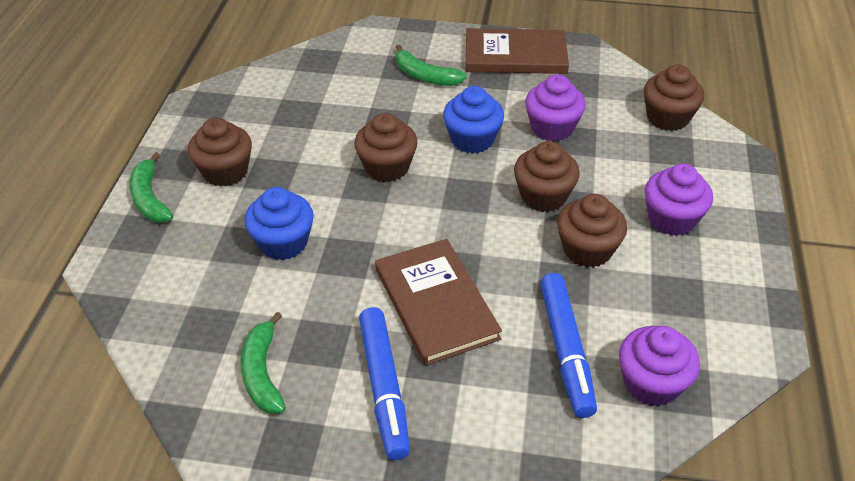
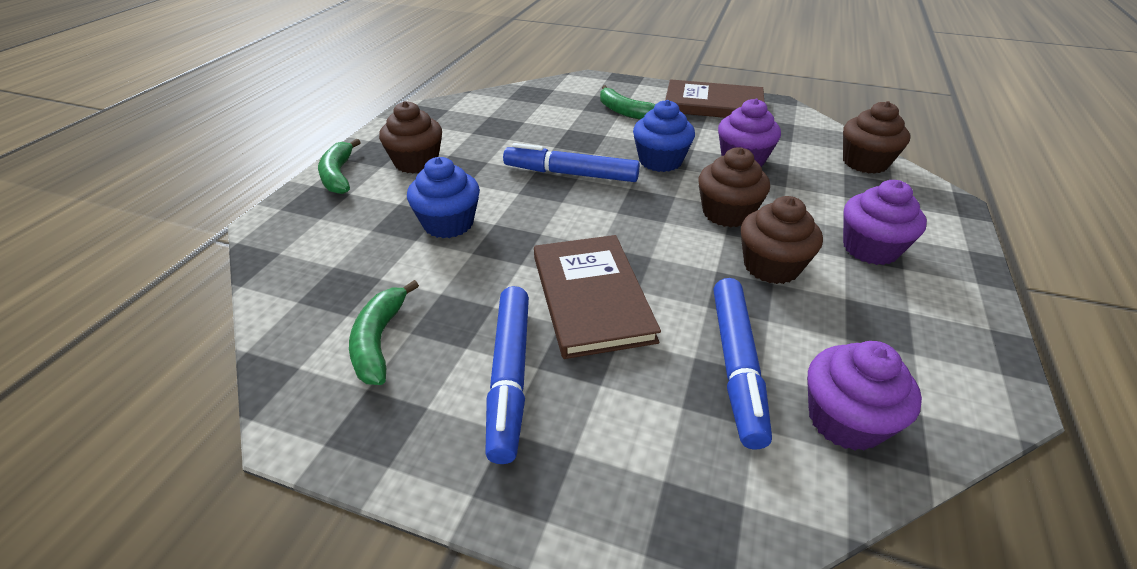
camera: 10 degrees right, 5 degrees down
brown cupcake [354,113,418,182] -> blue marker [503,143,640,182]

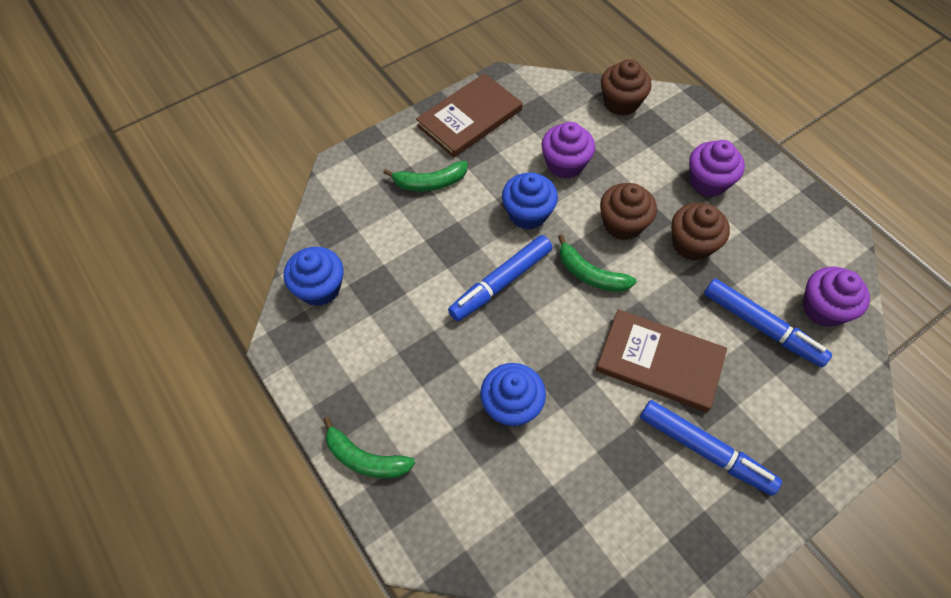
camera: 55 degrees left, 20 degrees up
green banana [349,280,419,385] -> green banana moved to [558,234,636,292]
brown cupcake [379,101,442,174] -> none
none -> blue cupcake [284,247,344,306]

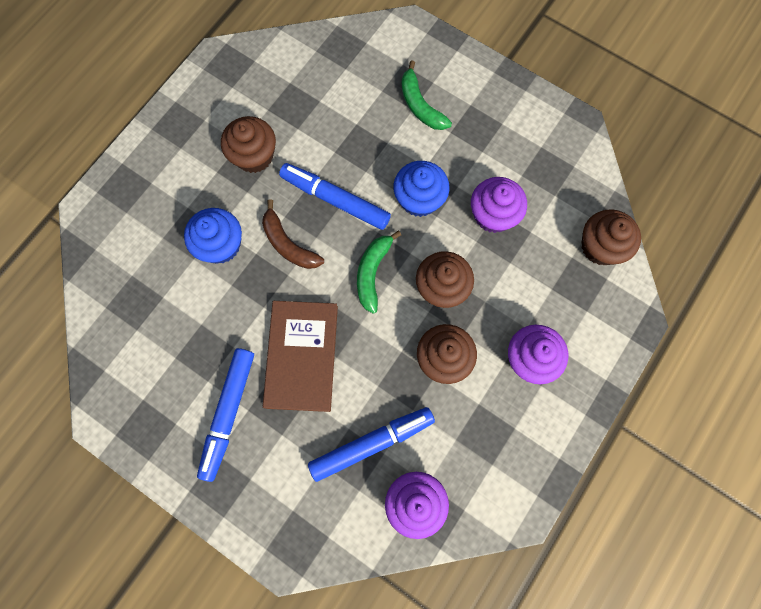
camera: 70 degrees right, 15 degrees up
blue cupcake [284,247,344,306] -> none
green banana [323,417,415,478] -> none
brown book [416,73,522,158] -> none
blue marker [704,279,832,367] -> blue marker turned 135 degrees counterclockwise [308,407,435,482]
none -> brown cupcake [221,116,276,173]
none -> brown banana [262,199,324,269]

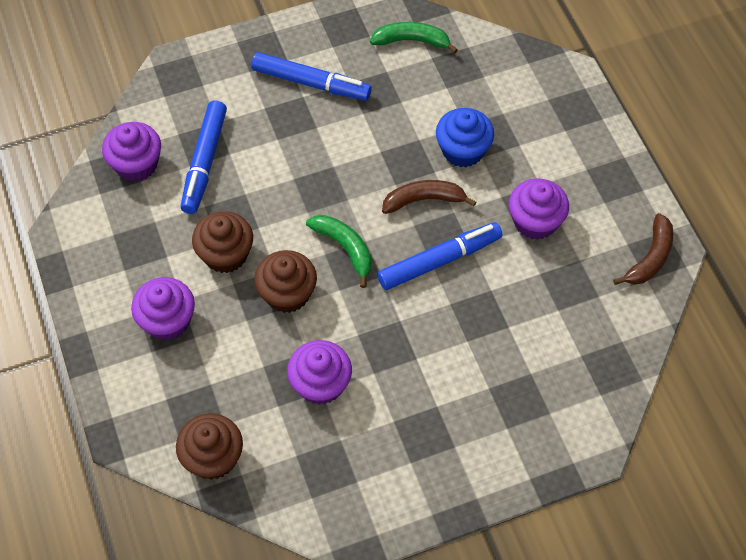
camera: 125 degrees right, 15 degrees down
blue marker [197,348,254,482] -> blue marker turned 150 degrees clockwise [251,52,372,101]
brown cupcake [221,116,276,173] -> purple cupcake [509,179,569,240]
brown book [263,301,338,412] -> none
blue cupcake [393,161,450,217] -> none
green banana [402,60,452,130] -> green banana moved to [370,22,458,53]
none -> brown banana [613,213,673,285]

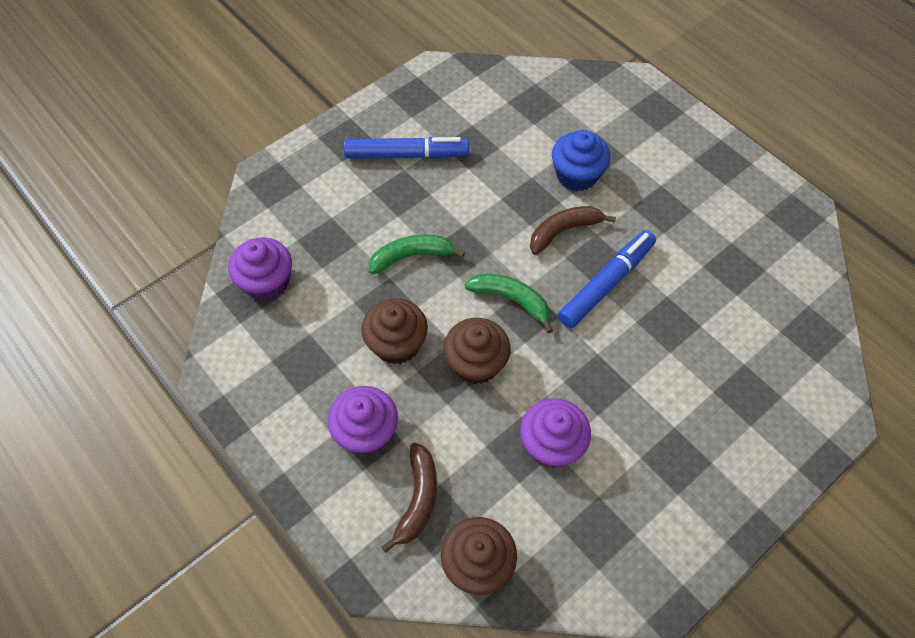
camera: 20 degrees left, 0 degrees up
blue marker [181,101,227,214] -> none
green banana [370,22,458,53] -> green banana moved to [369,235,465,275]
purple cupcake [509,179,569,240] -> none
brown banana [613,213,673,285] -> brown banana moved to [381,443,437,553]

